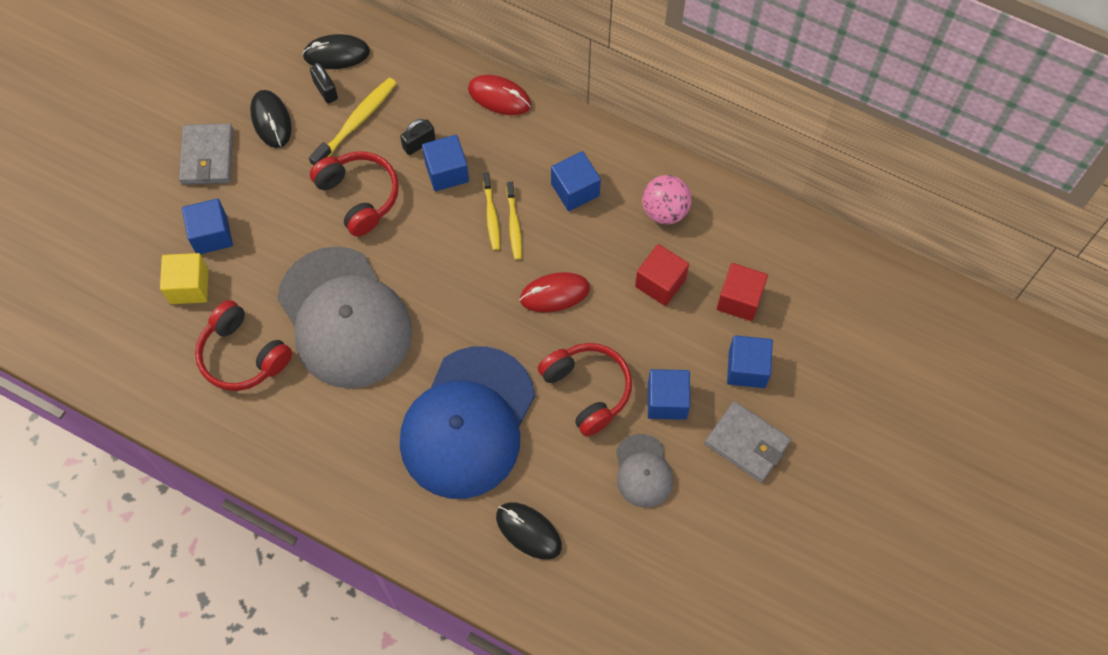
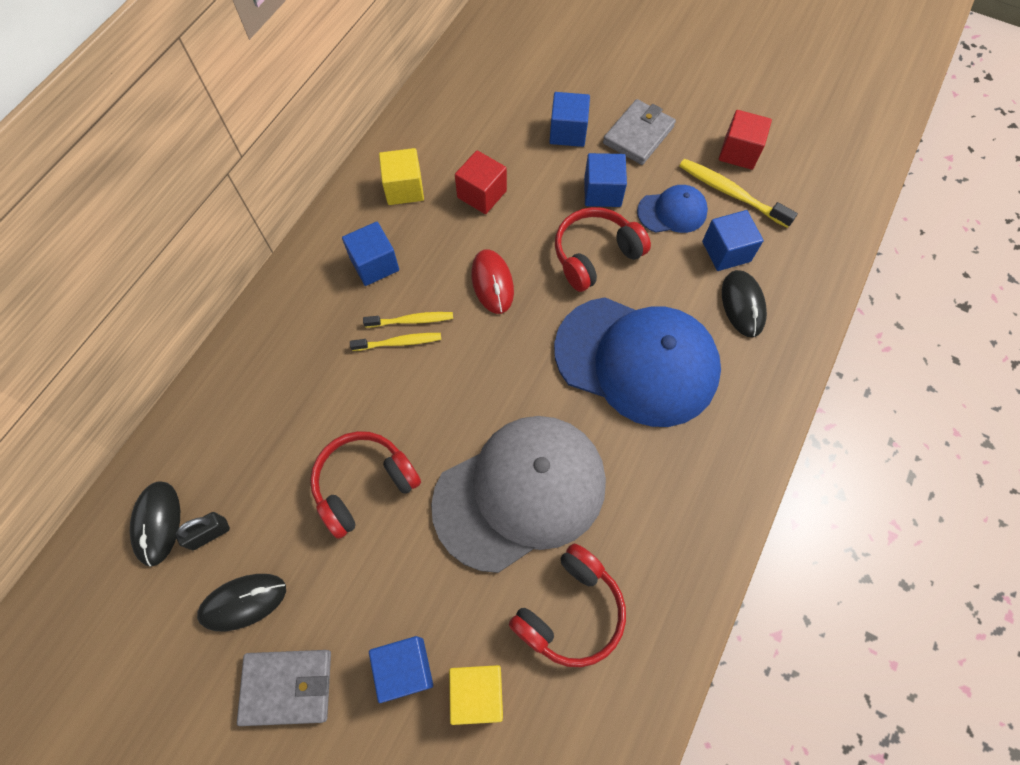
camera: 90 degrees left, 0 degrees up
yellow toothbrush [309,77,397,166] -> yellow toothbrush moved to [679,159,798,228]
black padlock [400,119,435,155] -> none
blue cube [422,135,469,191] -> blue cube moved to [702,210,764,271]
red mouse [468,75,531,115] -> none
black mouse [496,502,562,560] -> black mouse turned 45 degrees counterclockwise [722,270,767,337]
grey cap [616,434,673,508] -> blue cap [637,185,708,233]
pink ball [642,175,692,225] -> yellow cube [379,148,424,205]
red cube [717,263,768,321] -> red cube moved to [719,110,772,170]

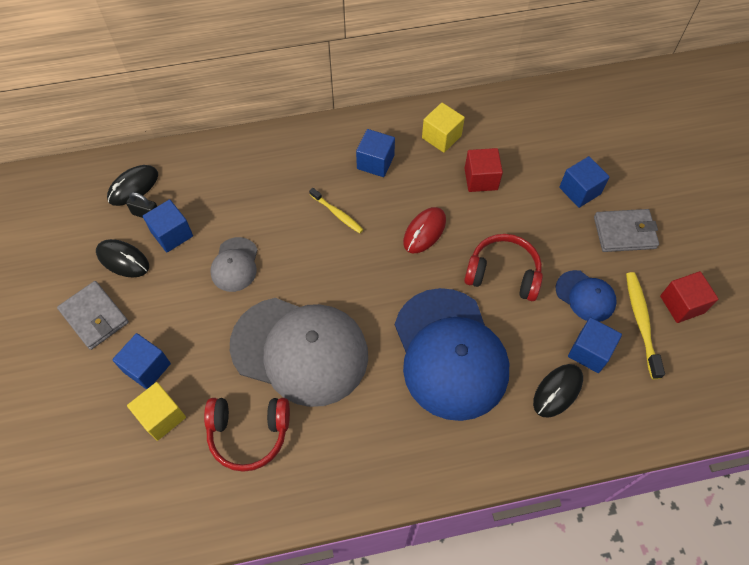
camera: 50 degrees right, 5 degrees down
red headphones [310,431,421,539] -> grey cap [210,237,258,292]
yellow toothbrush [363,312,453,328] -> none
blue cube [584,153,627,207] -> blue cube moved to [143,199,193,252]

